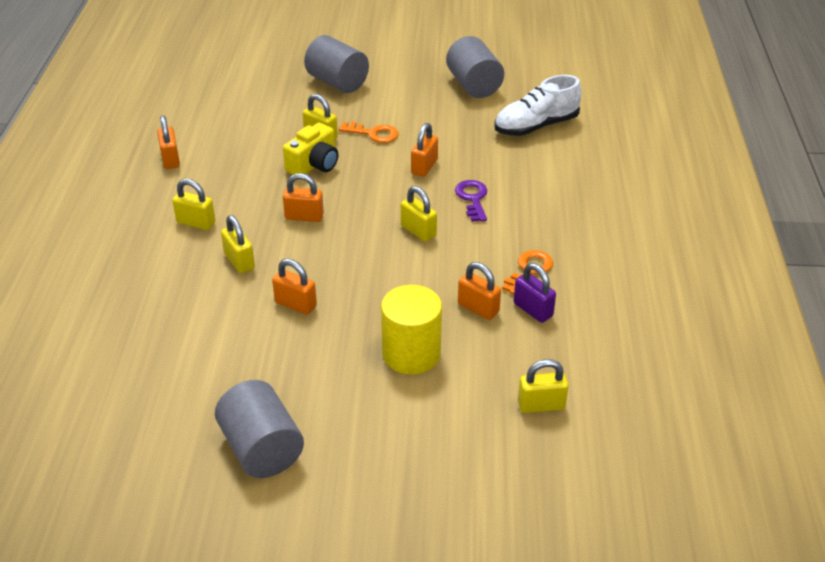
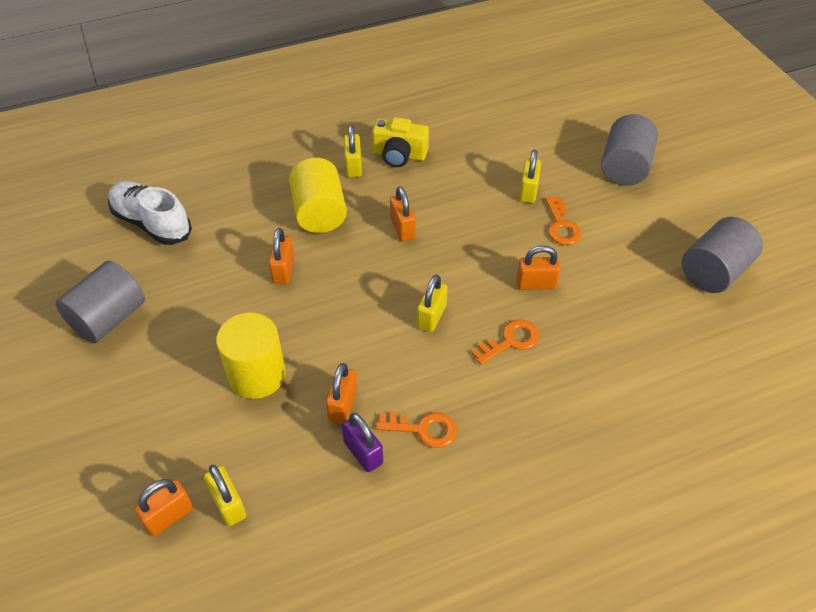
camera: 65 degrees right, 10 degrees up
orange padlock [157,116,180,169] -> orange padlock moved to [134,479,193,536]
yellow padlock [221,215,255,273] -> yellow cylinder [289,158,347,233]
yellow camera [283,123,338,175] -> yellow camera moved to [372,117,429,167]
purple key [455,180,487,222] -> orange key [472,319,540,365]
white shoe [494,75,581,136] -> white shoe moved to [108,181,192,245]
purple padlock [514,263,556,323] -> purple padlock turned 60 degrees counterclockwise [342,413,383,472]

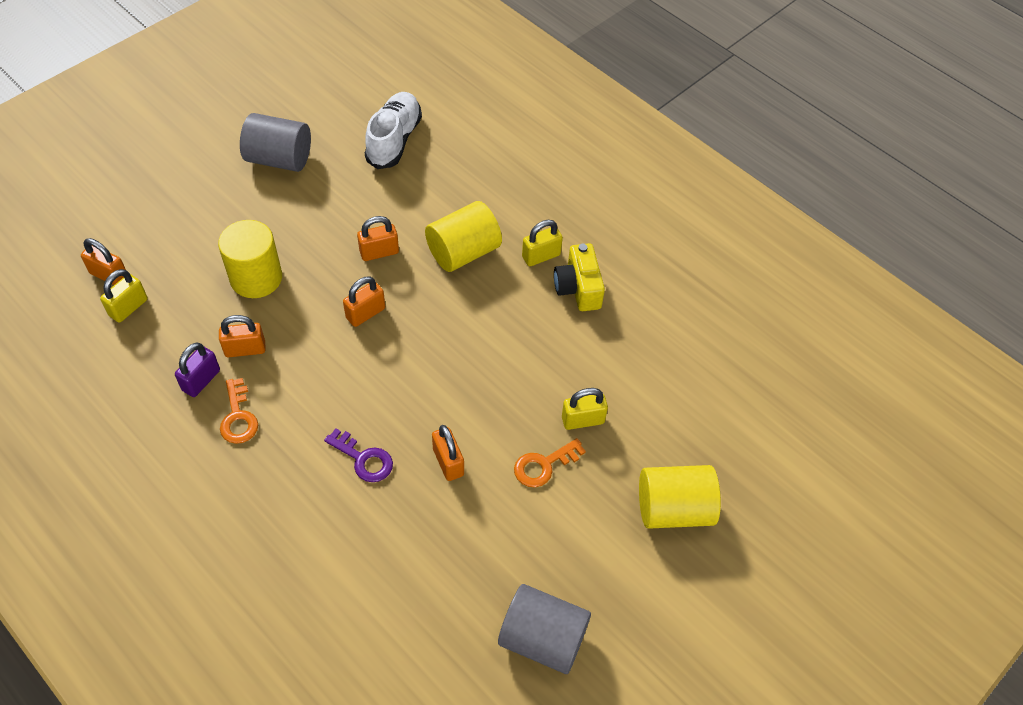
camera: 65 degrees right, 5 degrees up
orange padlock [390,186,416,241] -> orange padlock moved to [343,276,385,327]
yellow padlock [417,275,448,332] -> none
orange key [472,319,540,365] -> purple key [324,429,393,482]
grey cylinder [601,114,658,186] -> yellow cylinder [639,465,721,529]

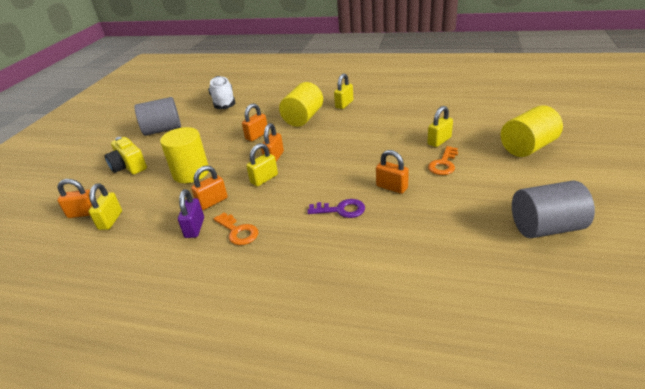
camera: 25 degrees left, 20 degrees down
yellow camera [554,243,605,311] -> yellow camera moved to [104,137,147,175]
none -> yellow padlock [246,143,278,187]

